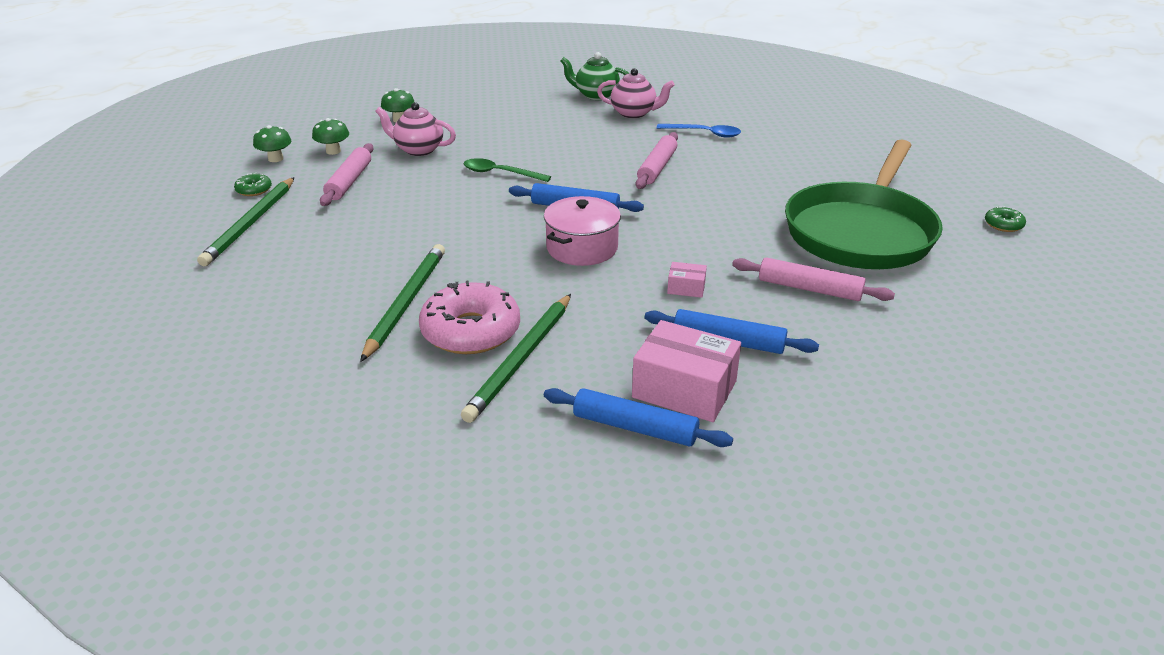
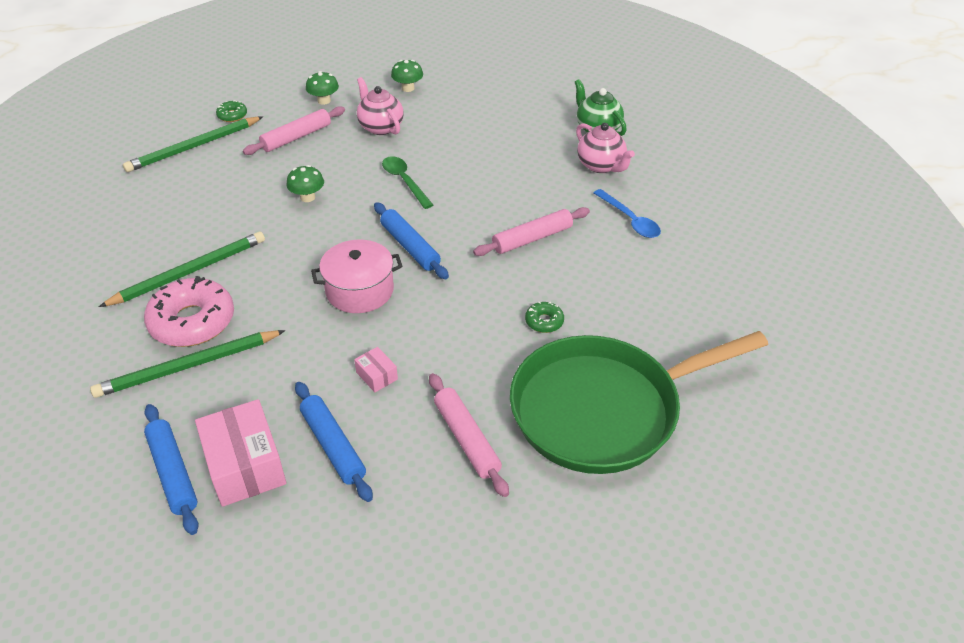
camera: 40 degrees right, 10 degrees up
green mushroom [253,125,291,162] -> green mushroom moved to [286,165,324,202]
green donut [985,206,1026,232] -> green donut moved to [525,302,564,333]

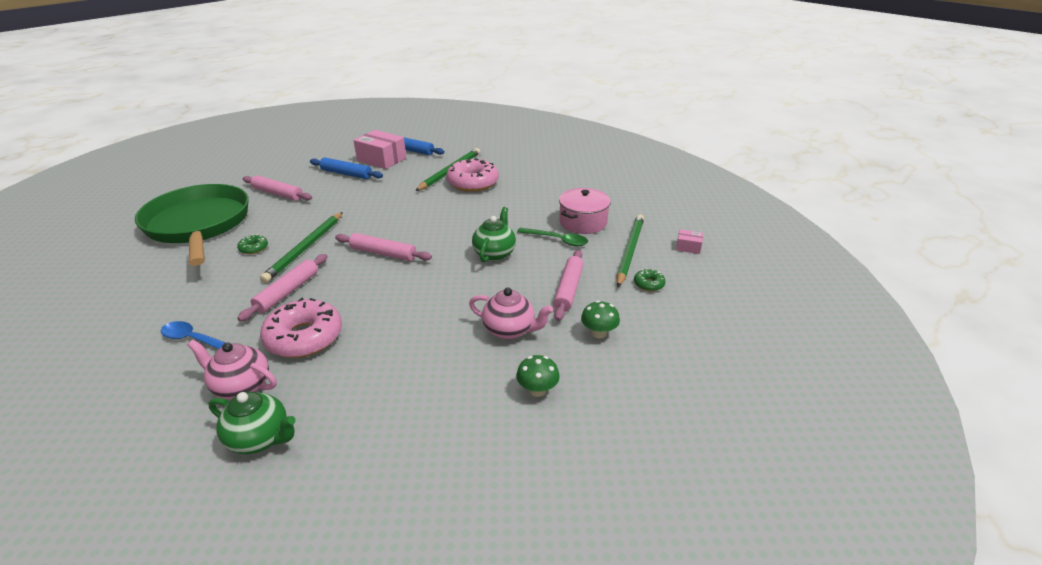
camera: 145 degrees right, 10 degrees down
green pencil [99,231,265,307] -> green pencil moved to [260,212,343,283]
green mushroom [286,165,324,202] -> green teapot [472,207,516,262]
pink pot [311,240,402,313] -> pink pot moved to [559,188,611,234]
pink box [354,347,398,392] -> pink box moved to [676,229,703,254]
blue rolling pin [374,202,449,279] -> pink rolling pin [335,233,432,261]
green spoon [382,156,433,209] -> green spoon moved to [517,228,588,246]
green pan [510,331,768,474] -> green pan turned 60 degrees counterclockwise [135,184,249,266]
none -> pink donut [260,298,342,358]

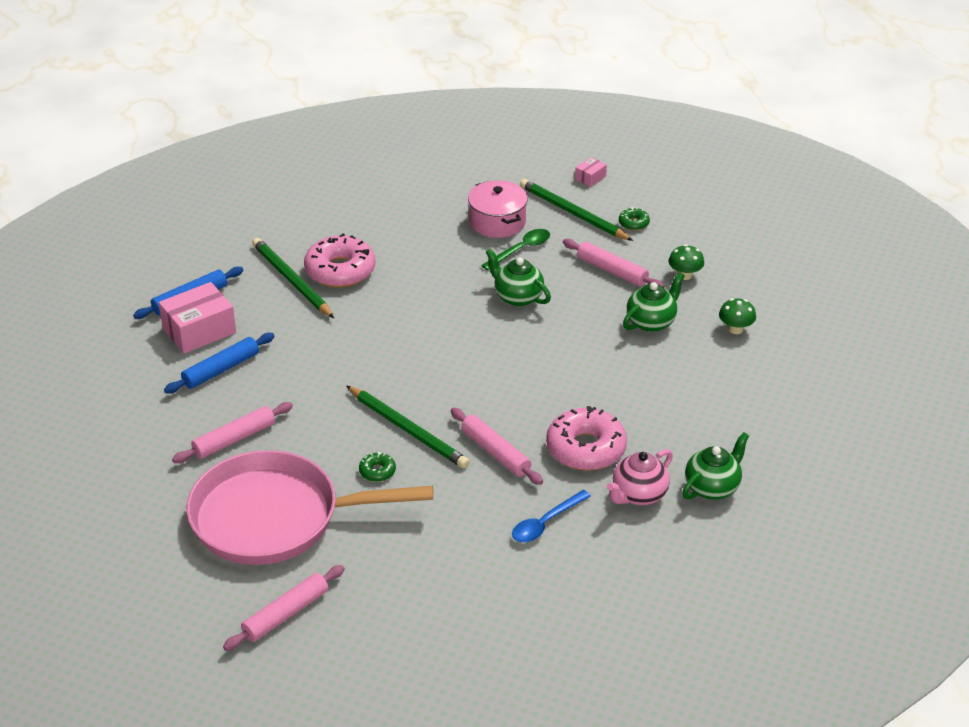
camera: 65 degrees left, 5 degrees up
green pan [135,184,249,266] -> pink pan [186,450,433,565]
pink rolling pin [335,233,432,261] -> pink rolling pin moved to [223,565,345,651]
pink teapot [469,287,553,340] -> green teapot [623,272,684,332]

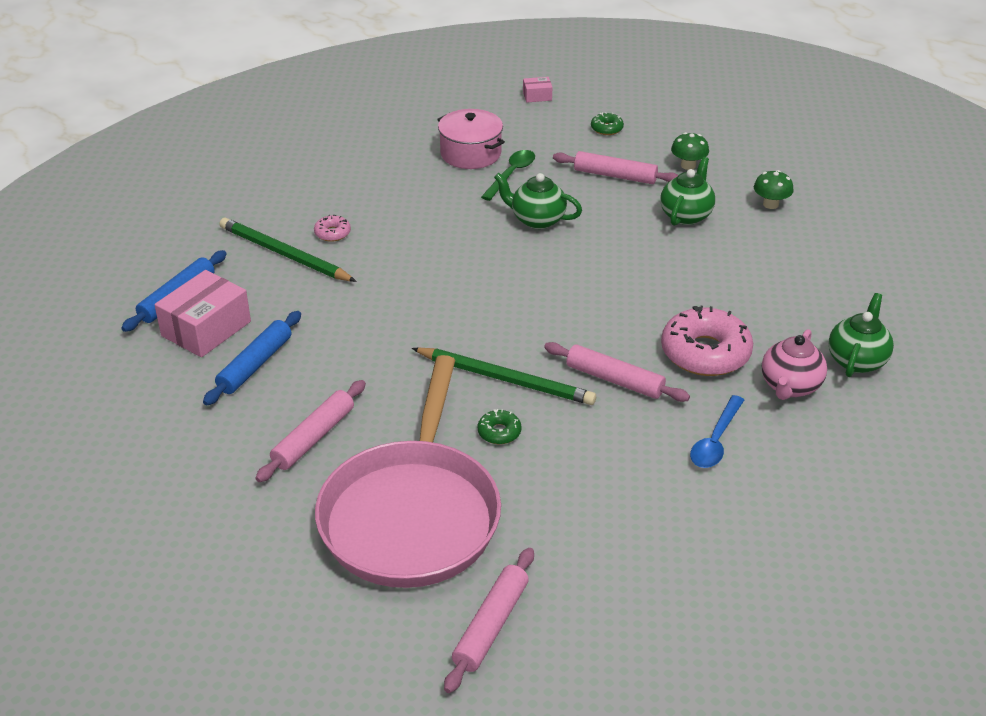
camera: 20 degrees left, 0 degrees up
pink pan [186,450,433,565] -> pink pan turned 60 degrees counterclockwise [315,355,501,588]
pink donut [304,233,375,288] -> pink donut [314,215,351,242], size x0.45
green pencil [520,179,633,241] -> none
pink box [575,157,607,187] -> pink box turned 60 degrees clockwise [523,77,552,102]

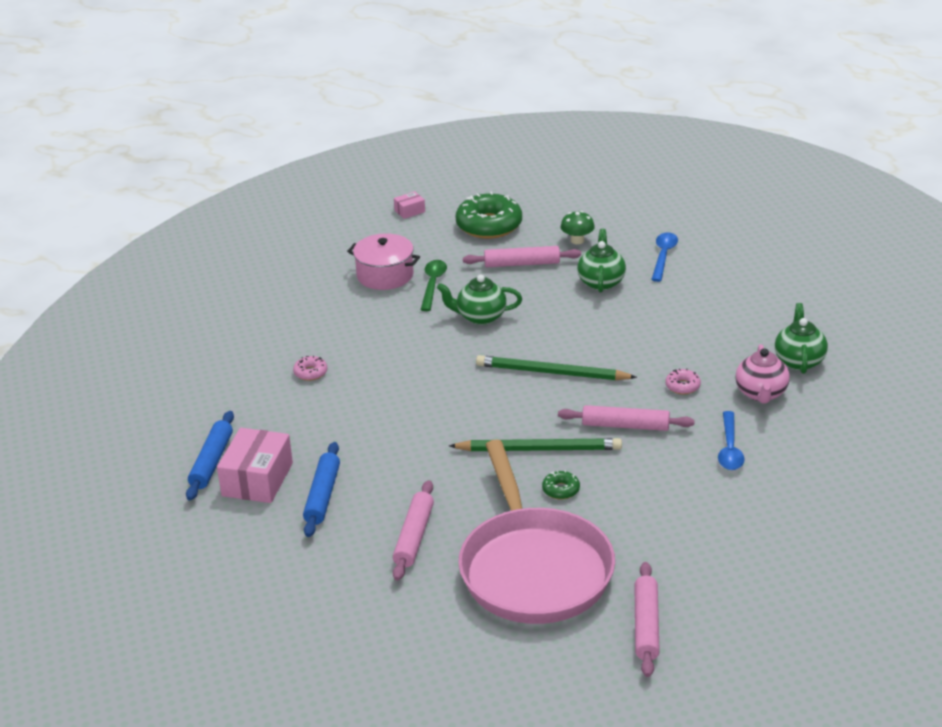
camera: 20 degrees left, 5 degrees down
green pencil [219,218,357,282] -> green pencil moved to [476,355,637,380]
green donut [591,112,624,135] -> green donut [456,192,522,239], size x2.20
pink donut [661,306,753,376] -> pink donut [666,369,701,394], size x0.45
green mushroom [754,170,794,209] -> blue spoon [651,233,678,282]

